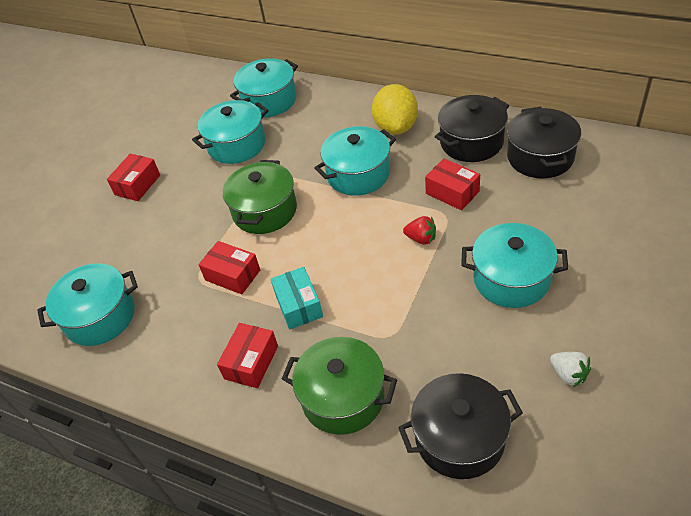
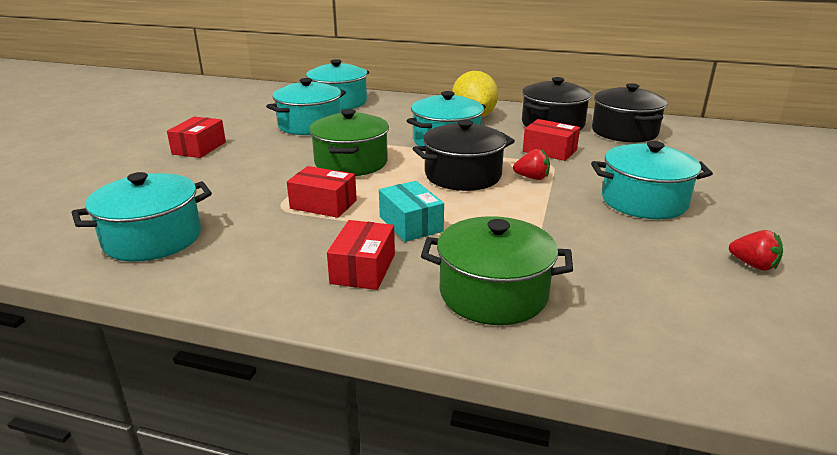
camera: 15 degrees left, 20 degrees down
black pot [398,373,523,479] -> black pot moved to [413,120,515,191]
white strawberry [550,352,591,387] -> red strawberry [729,230,783,271]

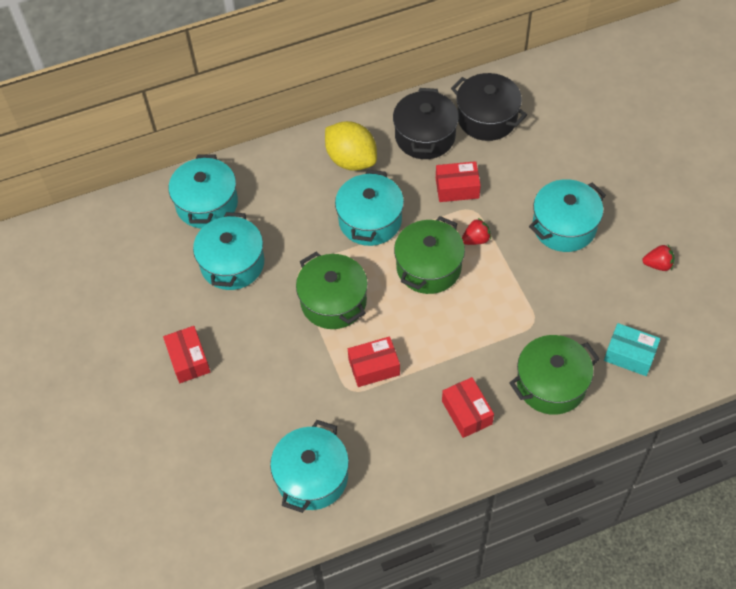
camera: 35 degrees left, 30 degrees up
turquoise box [379,181,444,242] -> turquoise box moved to [604,323,661,376]
black pot [413,120,515,191] -> green pot [394,216,465,294]

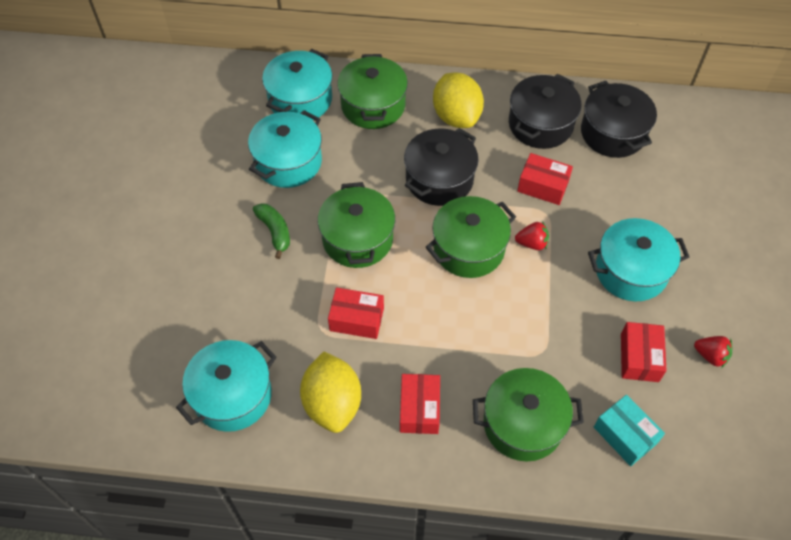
camera: 25 degrees right, 0 degrees up
red box [163,326,210,383] -> red box moved to [621,322,667,382]
turquoise pot [335,170,404,246] -> black pot [404,128,479,206]
none -> green banana [253,203,290,259]
none -> yellow lemon [300,351,361,433]
none -> green pot [337,54,408,129]

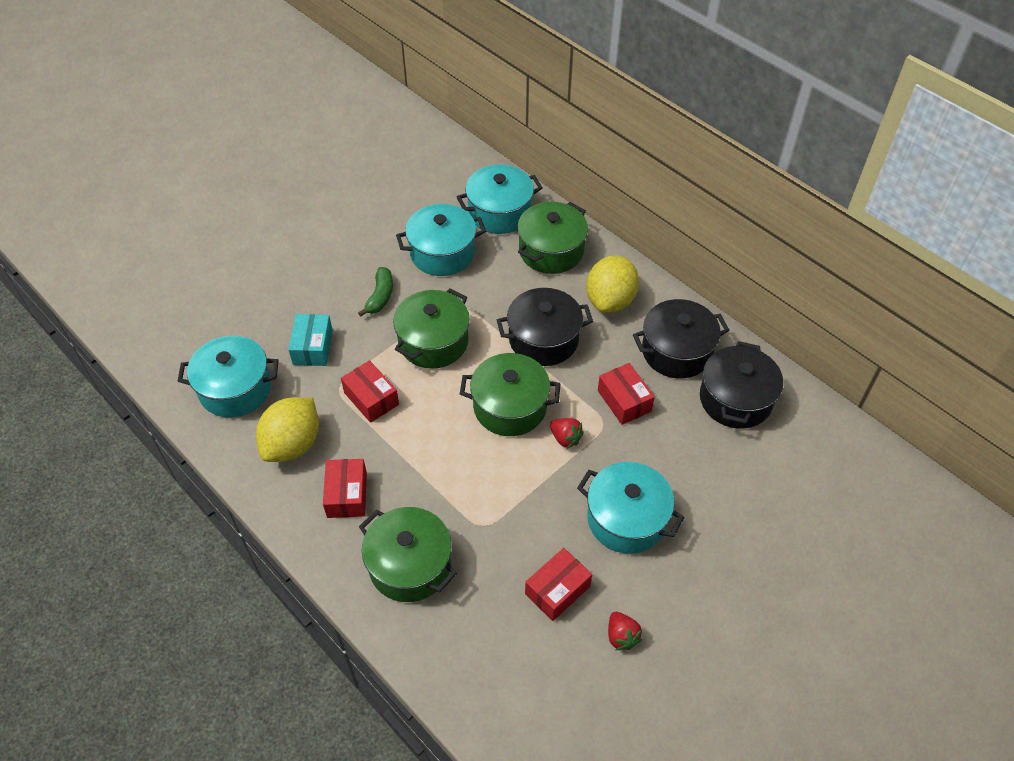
camera: 40 degrees right, 5 degrees down
red box [400,374,440,434] -> red box turned 45 degrees counterclockwise [323,459,367,518]
turquoise box [594,395,665,466] -> turquoise box moved to [288,314,333,366]

